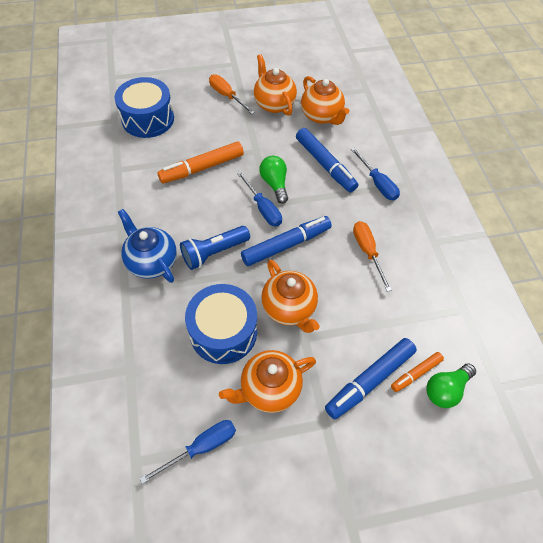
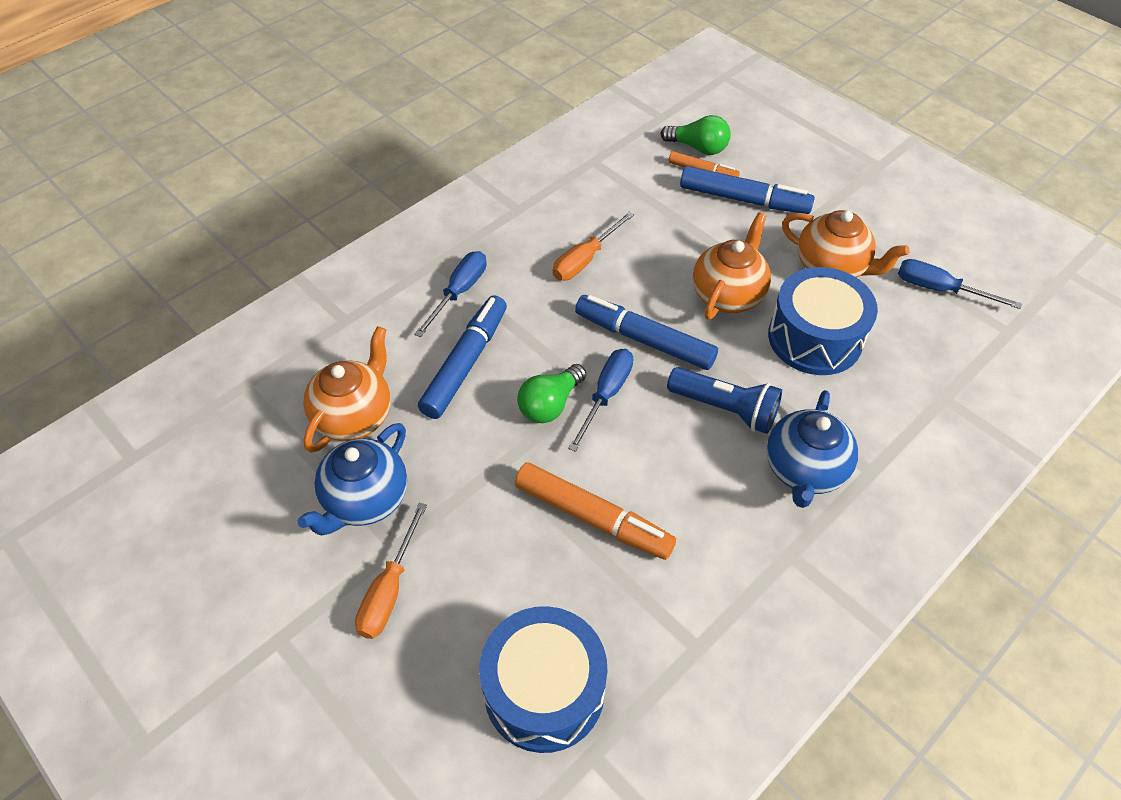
camera: 120 degrees left, 5 degrees down
orange teapot [254,54,297,116] -> blue teapot [298,423,407,536]

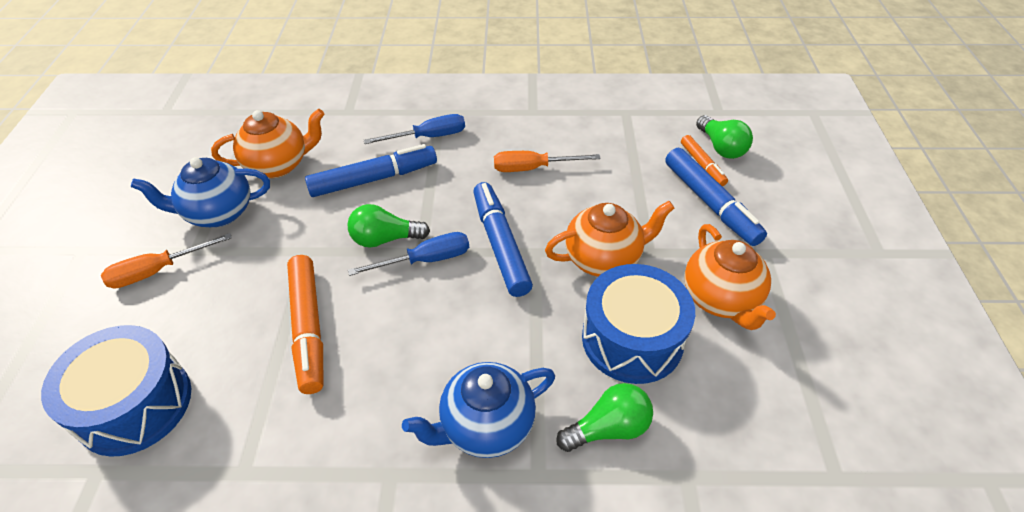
camera: 45 degrees right, 5 degrees down
blue flashlight [667,367,782,434] -> none
blue screwdriver [898,259,1022,309] -> none
none -> green light bulb [556,383,653,452]

